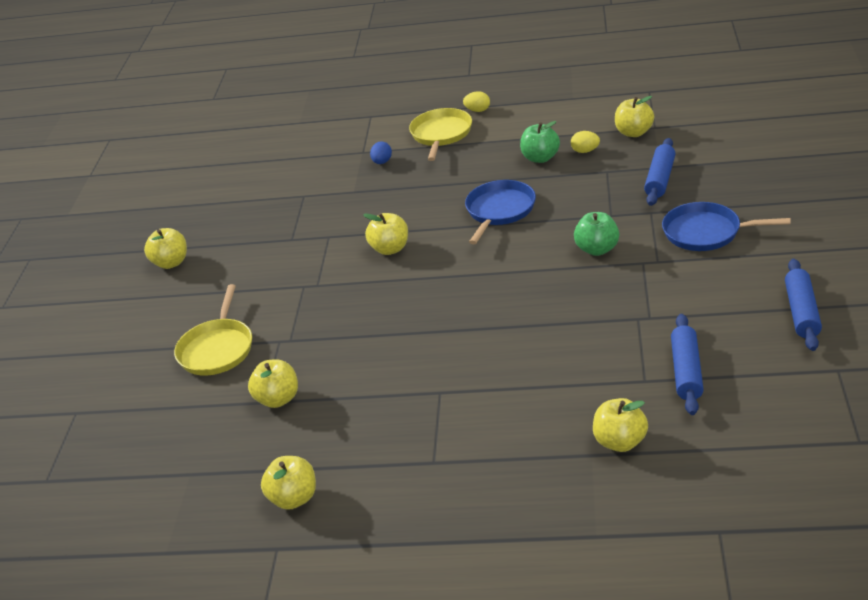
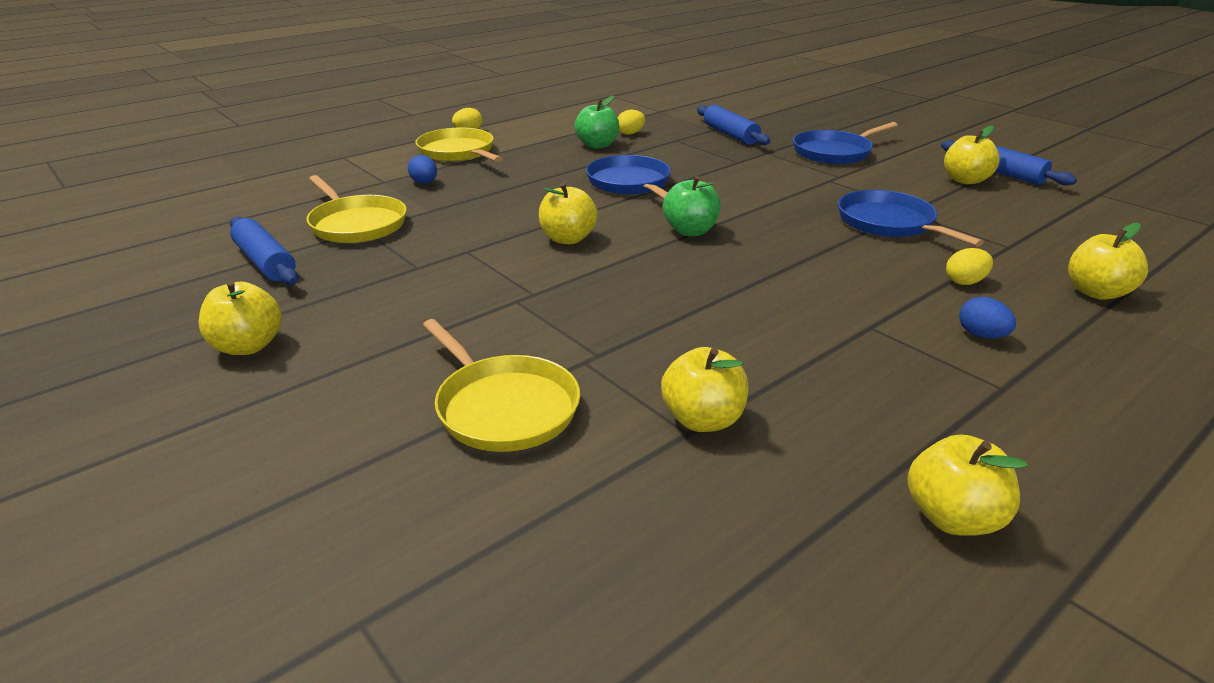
camera: 50 degrees left, 5 degrees down
green apple [574,212,619,256] -> green apple moved to [663,176,721,236]
yellow apple [615,96,654,137] -> yellow apple moved to [944,126,1000,184]
blue rolling pin [671,314,704,415] -> blue rolling pin moved to [230,217,298,285]
none -> yellow pan [306,175,407,243]
none -> blue pan [838,190,984,247]
none -> yellow egg [946,248,993,285]
none -> blue egg [959,297,1016,339]

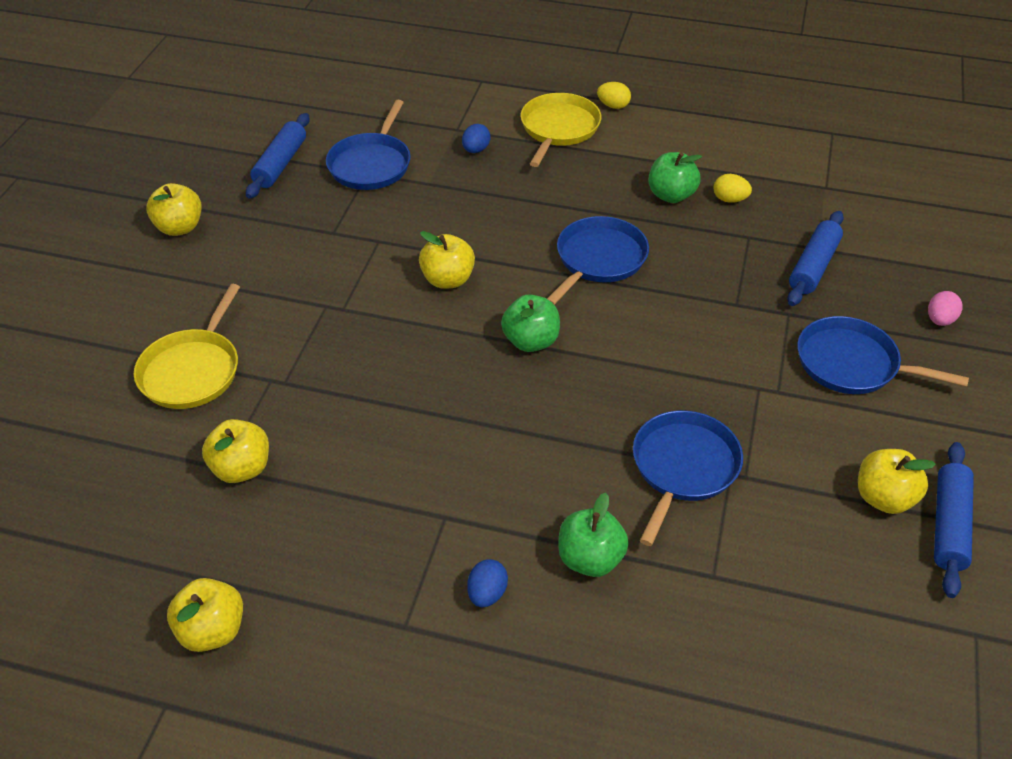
camera: 55 degrees right, 15 degrees up
yellow pan [306,175,407,243] -> blue pan [326,100,411,190]
yellow egg [946,248,993,285] -> green apple [558,493,629,577]
yellow apple [1068,223,1148,300] -> none
none -> pink egg [928,291,962,326]

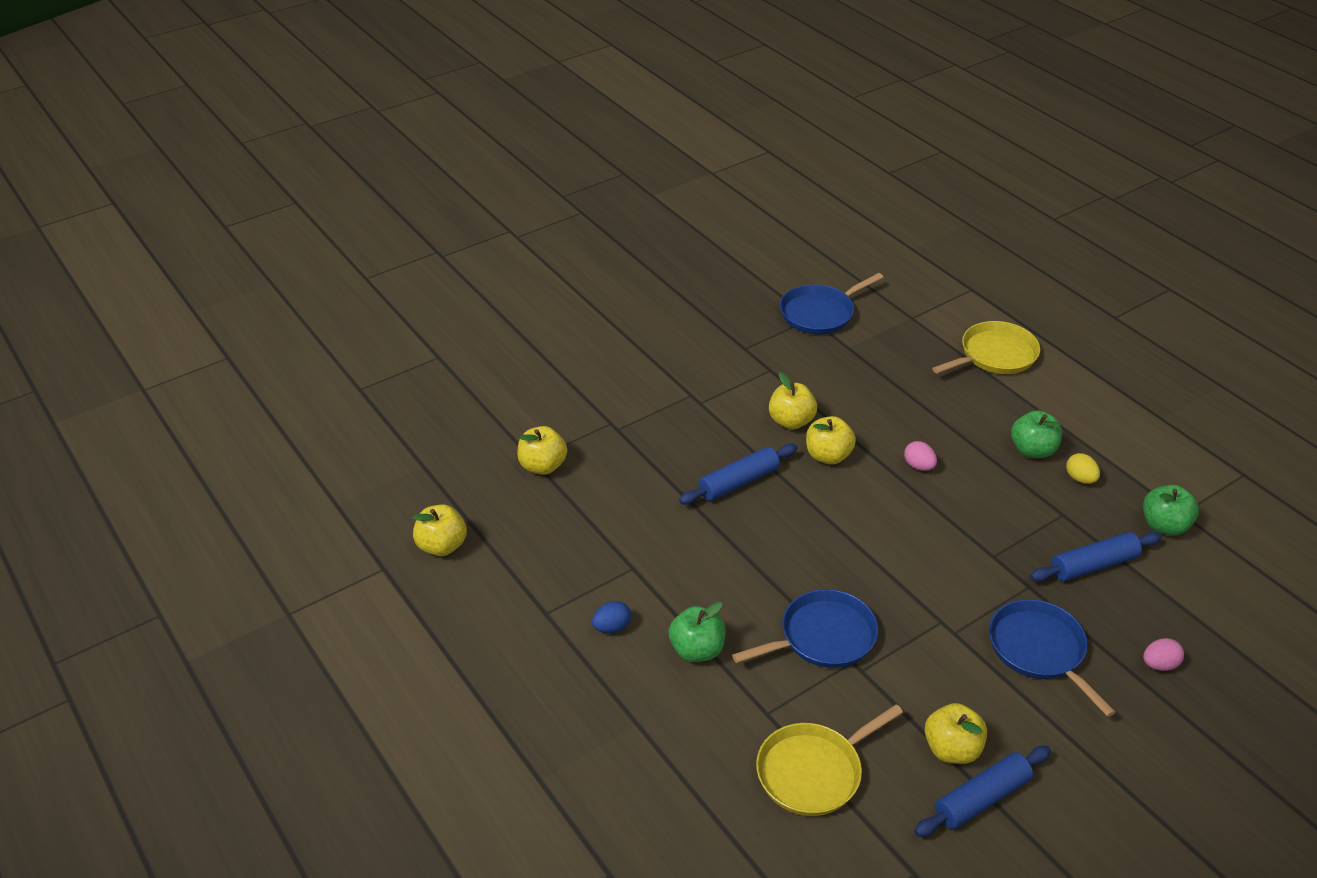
camera: 40 degrees right, 5 degrees down
yellow pan [134,284,240,409] -> yellow pan moved to [756,704,903,816]
yellow apple [146,183,202,236] -> yellow apple moved to [806,416,856,464]
blue rolling pin [246,113,310,199] -> blue rolling pin moved to [679,444,797,504]
blue egg [462,124,491,153] -> none
green apple [501,294,560,352] -> green apple moved to [1143,485,1199,536]
blue pan [547,216,649,305] -> pink egg [904,441,937,471]
yellow egg [597,82,631,109] -> none

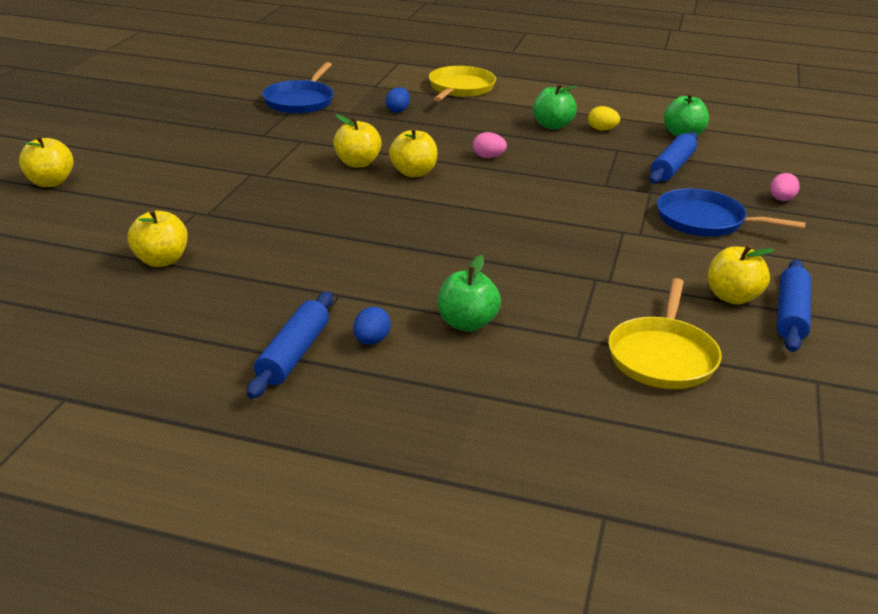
camera: 40 degrees left, 10 degrees down
yellow apple [413,504,467,556] -> yellow apple moved to [19,135,74,187]
blue rolling pin [679,444,797,504] -> blue rolling pin moved to [247,292,333,399]
blue pan [732,589,878,668] -> none
none -> blue egg [385,87,410,113]

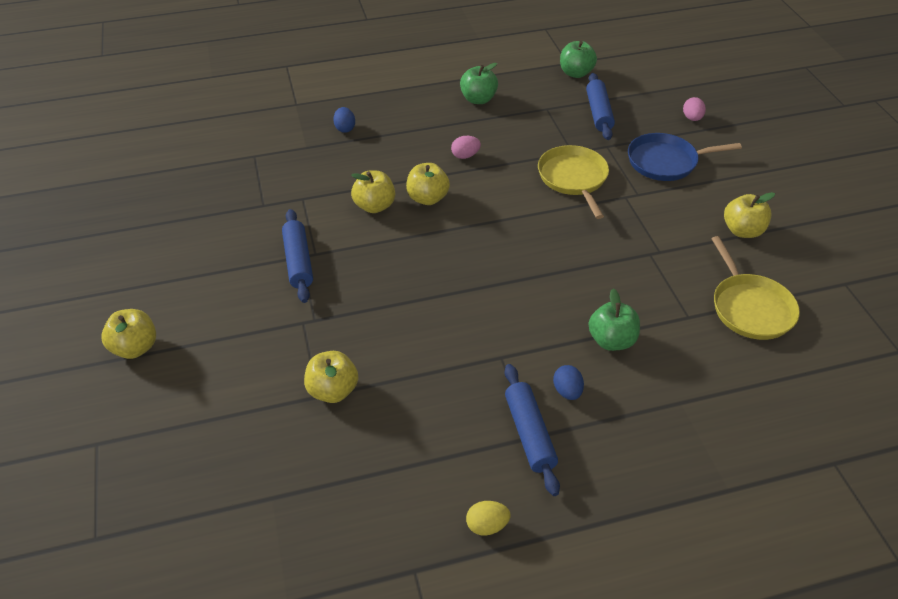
camera: 30 degrees left, 15 degrees up
blue pan [262,62,334,114] -> none
yellow pan [429,66,496,102] -> yellow pan moved to [538,145,609,219]
yellow egg [588,106,620,131] -> yellow egg moved to [466,501,510,536]
blue rolling pin [777,260,811,352] -> blue rolling pin moved to [282,209,313,303]

